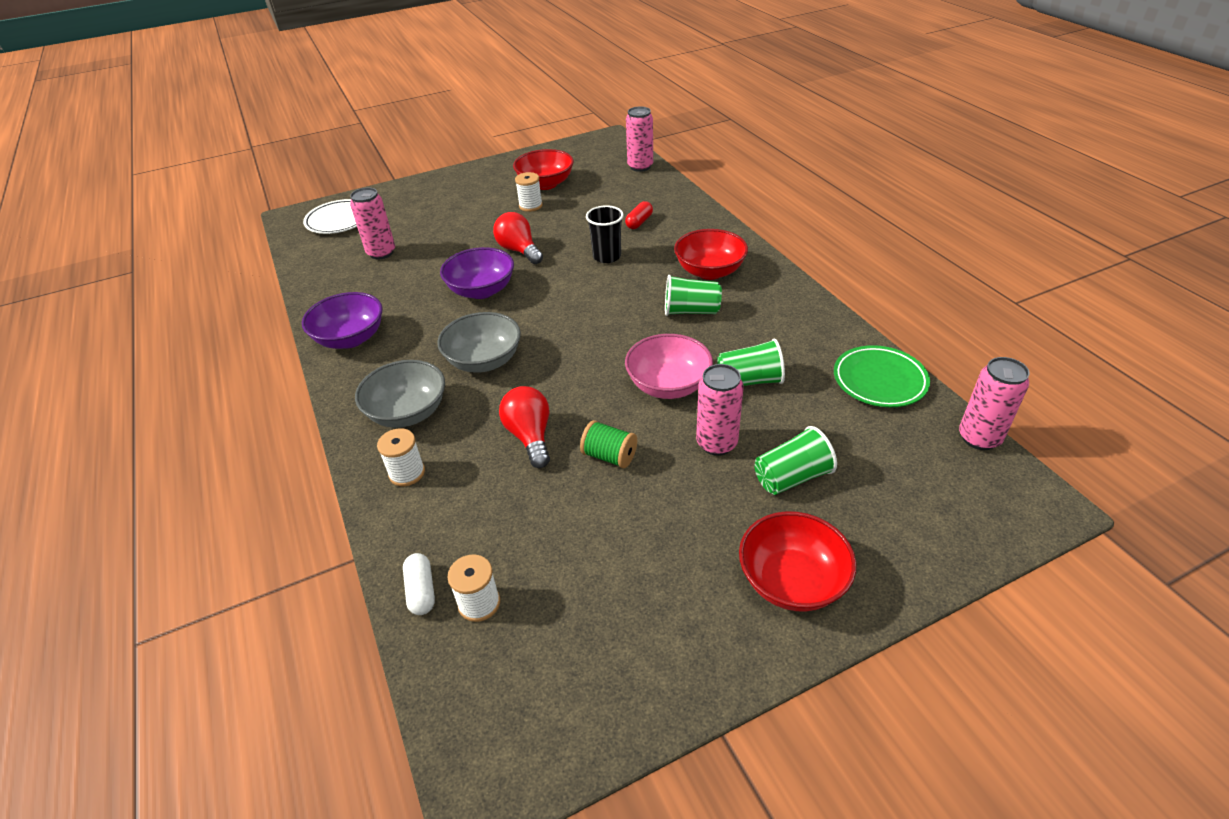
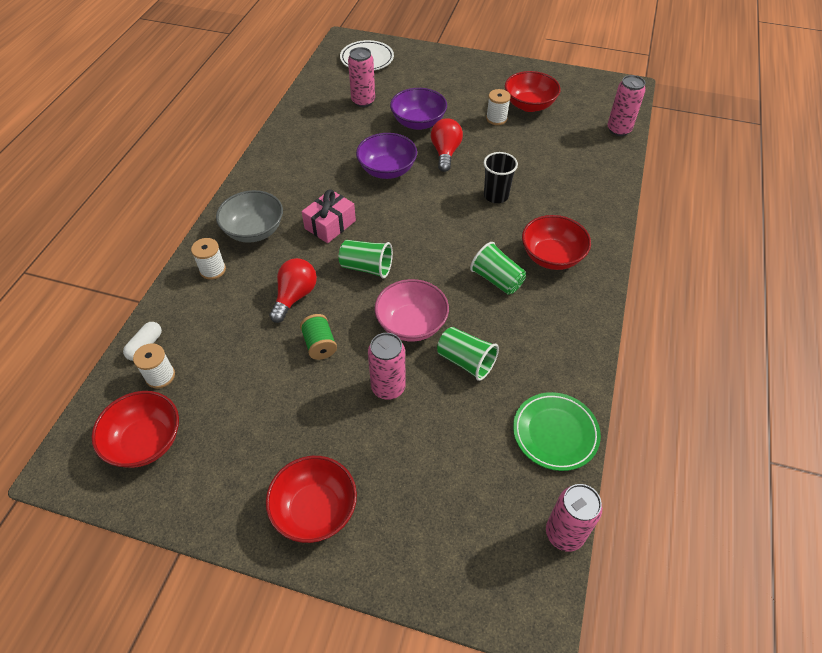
camera: 40 degrees right, 10 degrees up
purple bowl [302,292,383,349] -> purple bowl moved to [390,88,447,130]
grey bowl [437,312,521,373] -> pink gift [302,189,356,243]
red capsule [625,201,653,229] -> none
green cup [754,426,837,495] -> green cup moved to [339,240,393,279]
none -> red bowl [92,391,179,468]

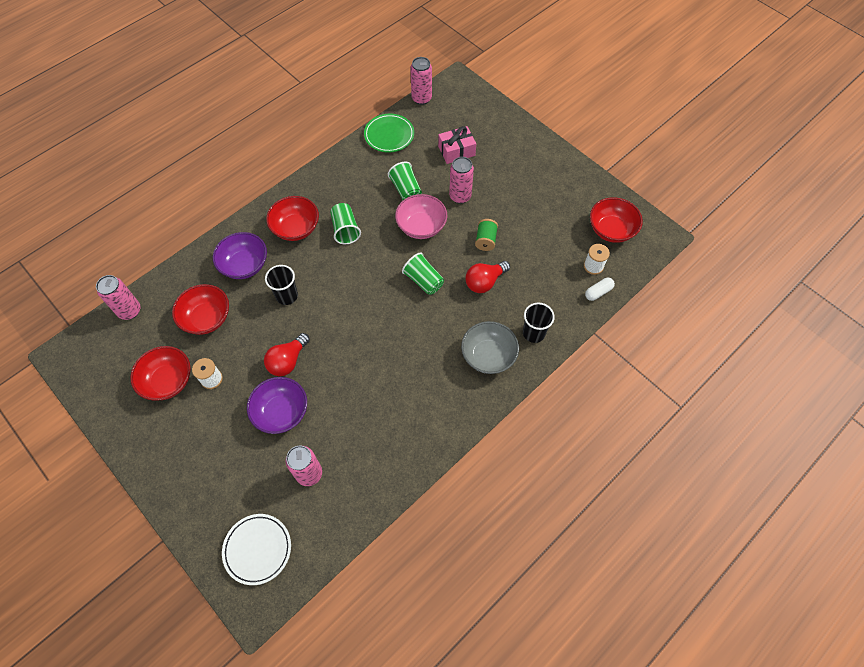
camera: 150 degrees left, 10 degrees up
white spool [191,238,226,280] -> black cup [523,303,555,343]
red bowl [266,456,357,543] -> red bowl moved to [172,284,229,335]
pink gift [302,189,356,243] -> pink gift moved to [438,126,476,164]
purple bowl [356,133,417,179] -> purple bowl moved to [213,232,267,279]

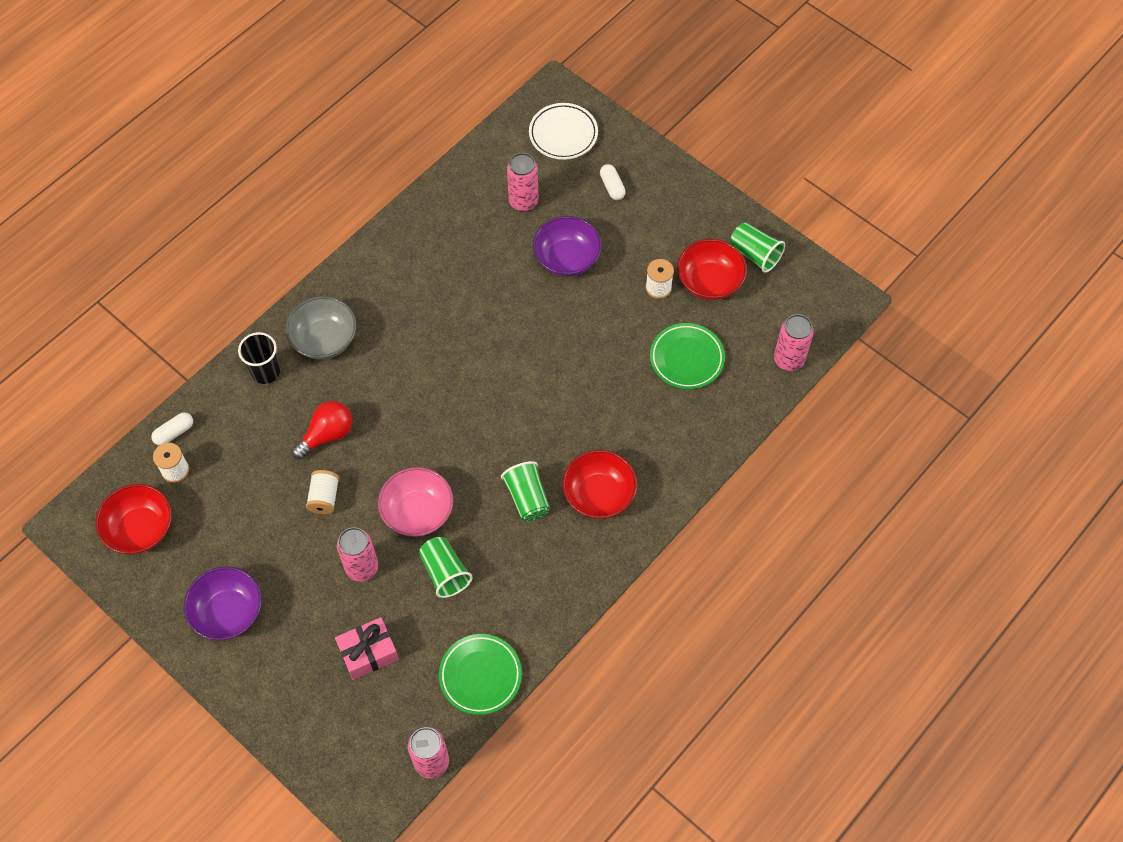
camera: 175 degrees right, 0 degrees up
red bowl [172,284,229,335] -> green plate [650,323,725,389]
purple bowl [213,232,267,279] -> purple bowl moved to [184,566,262,641]
red light bulb [264,333,310,376] -> none
black cup [265,265,298,305] -> none
green cup [402,253,444,295] -> green cup moved to [730,222,785,273]
green spool [475,219,498,251] -> white spool [306,470,340,514]
none -> white capsule [600,164,626,200]

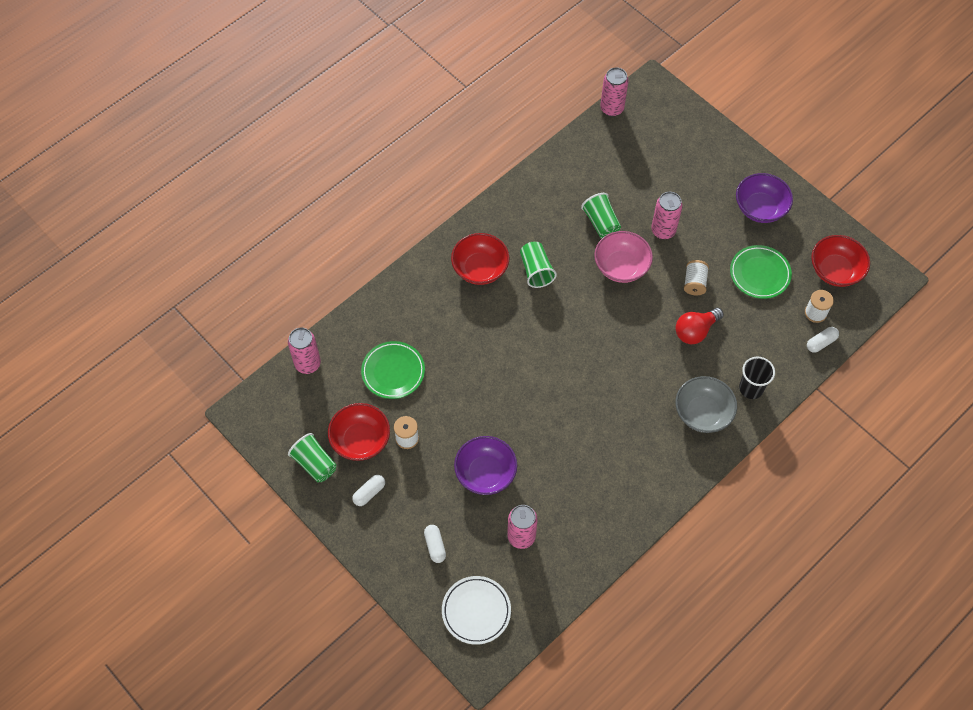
camera: 175 degrees left, 0 degrees up
pink gift [335,617,399,680] -> none
green plate [439,634,522,715] -> green plate moved to [730,245,792,299]
none -> white capsule [352,475,385,506]

